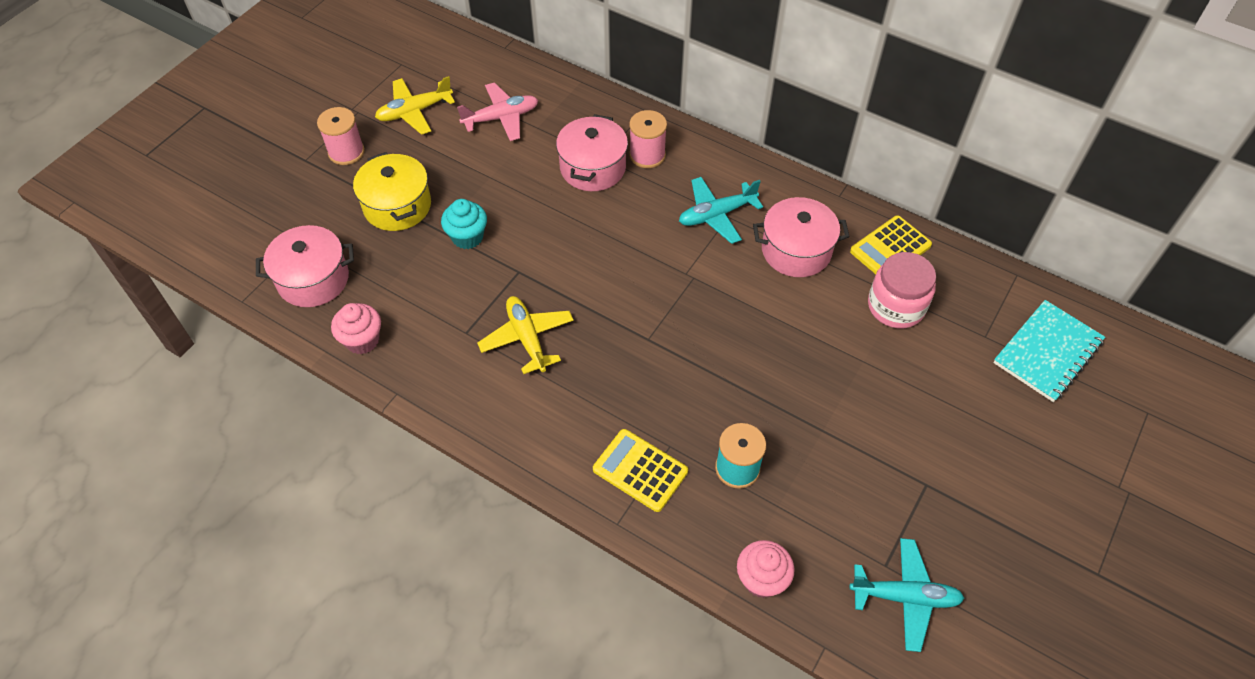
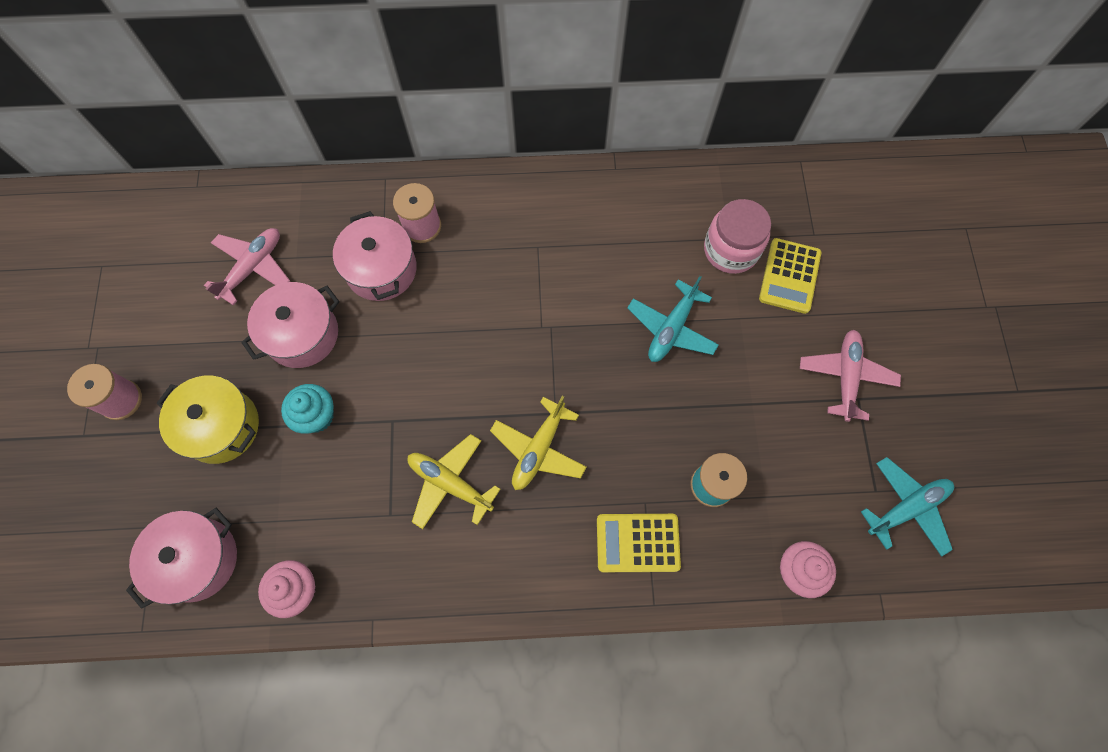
camera: 35 degrees left, 15 degrees up
yellow plane [375,76,455,135] -> yellow plane moved to [490,396,586,490]
turquoise plane [679,177,763,244] -> turquoise plane moved to [627,276,719,362]
pink pot [753,197,850,277] -> pink pot moved to [241,282,340,368]
yellow calculator [850,215,932,274] -> yellow calculator moved to [759,238,821,314]
turquoise notebook [993,300,1105,402] -> none
none -> pink plane [800,330,901,422]

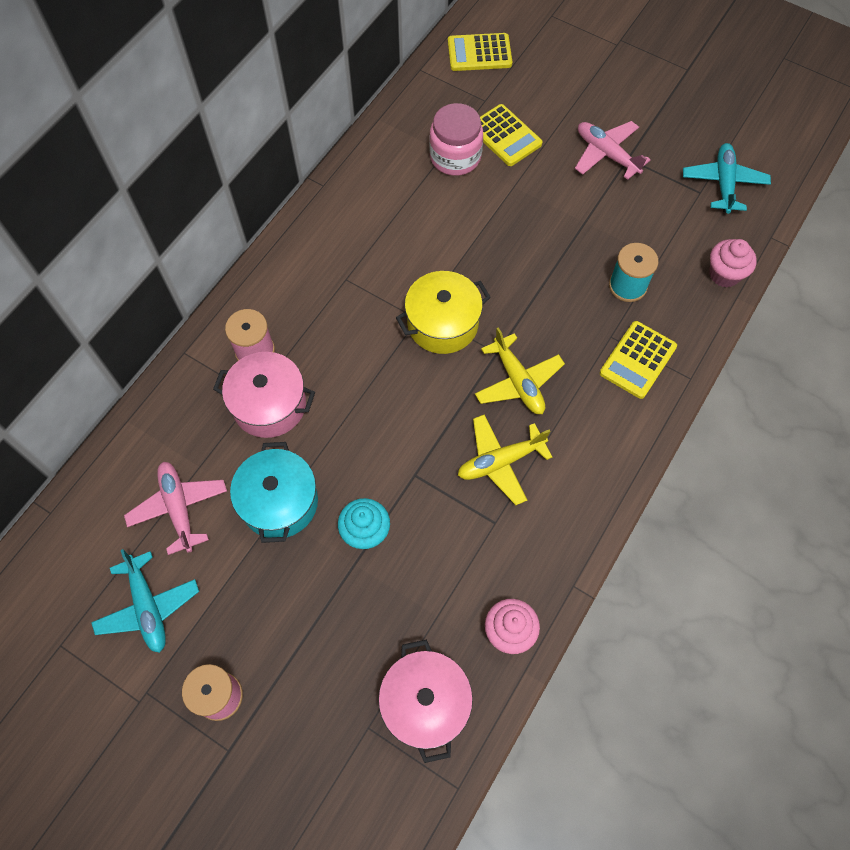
camera: 55 degrees left, 5 degrees down
yellow pot [157,376,259,464] -> yellow pot moved to [396,271,491,354]
pink pot [241,282,340,368] -> turquoise pot [230,442,318,543]
turquoise plane [627,276,719,362] -> turquoise plane moved to [91,549,199,653]
none -> yellow calculator [448,33,512,71]

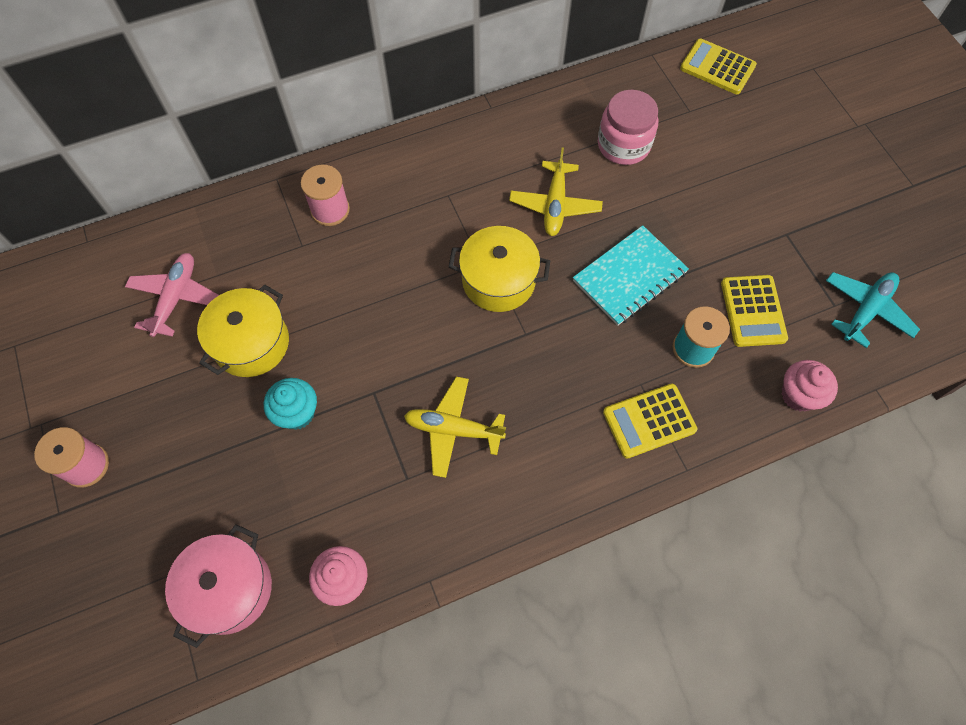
camera: 35 degrees right, 0 degrees up
turquoise plane [91,549,199,653] -> none
pink pot [213,352,315,438] -> none
turquoise pot [230,442,318,543] -> yellow pot [197,284,289,377]
yellow plane [475,327,565,414] -> yellow plane moved to [509,148,603,236]
yellow calculator [480,104,543,166] -> yellow calculator moved to [721,275,788,347]
pink plane [575,121,651,180] -> none
none -> turquoise notebook [573,225,689,326]

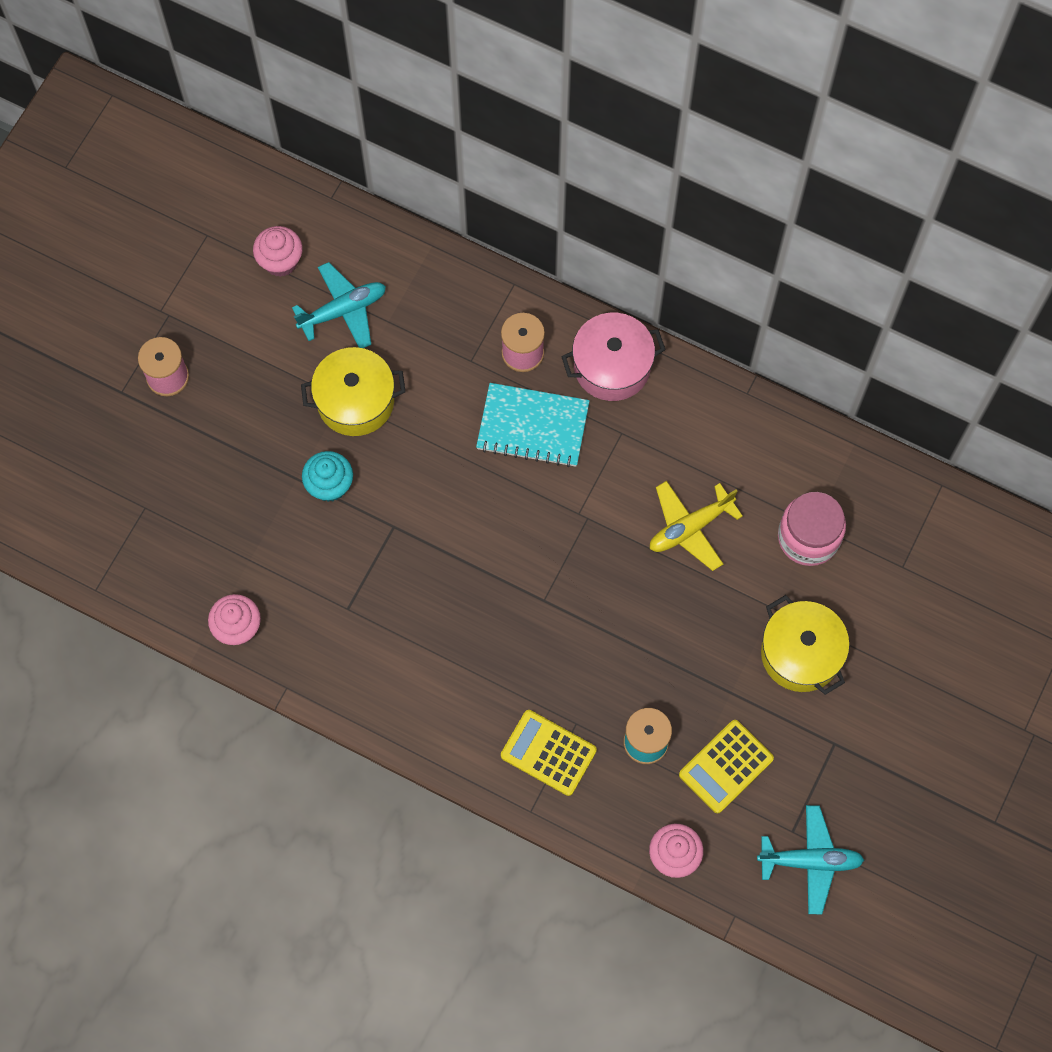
camera: 50 degrees right, 5 degrees up
pink plane [125,253,219,337] -> turquoise plane [292,262,386,348]
pink pot [165,524,272,648] -> pink pot moved to [561,313,666,401]
yellow plane [404,377,506,478] -> none
yellow pot [449,226,550,312] -> yellow pot moved to [761,595,850,695]
turquoise notebook [573,225,689,326] -> turquoise notebook moved to [476,383,590,467]
yellow calculator [680,39,757,94] -> none
none -> pink cupcake [253,226,303,277]

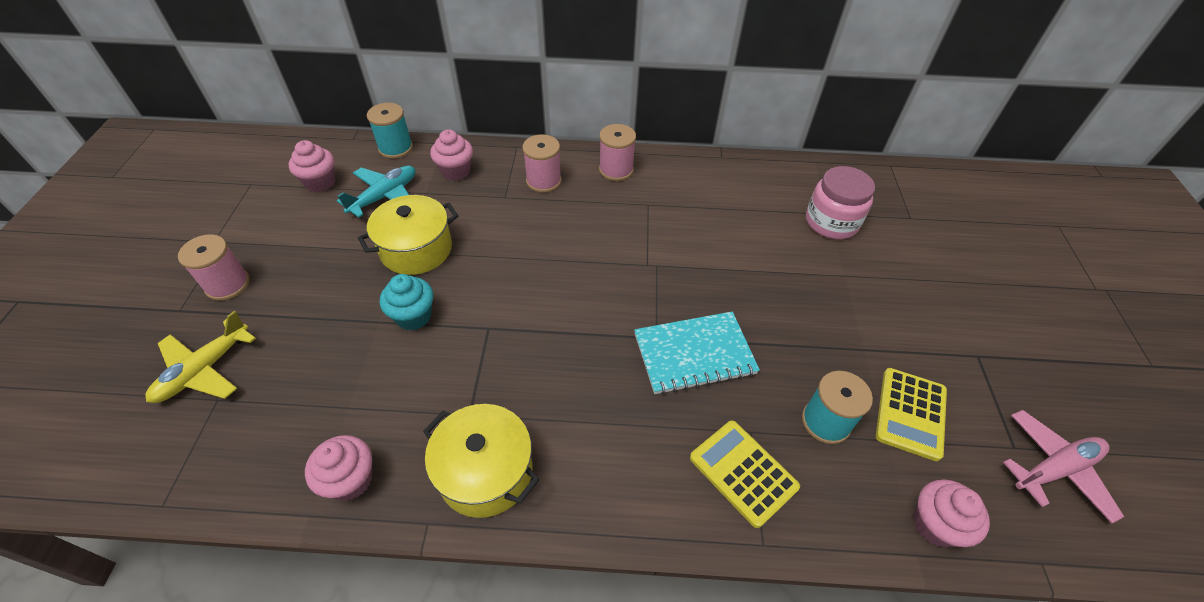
camera: 25 degrees left, 20 degrees down
turquoise notebook [476,383,590,467] -> turquoise notebook moved to [634,311,760,395]
yellow calculator [501,710,597,796] -> yellow calculator turned 45 degrees clockwise [690,420,800,528]
pink pot [561,313,666,401] -> pink spool [599,124,636,181]
yellow plane [650,481,743,571] -> yellow plane moved to [145,311,256,403]
turquoise plane [757,805,864,914] -> pink plane [1003,410,1124,523]
yellow pot [761,595,850,695] -> yellow pot moved to [423,404,540,518]
none -> turquoise spool [367,103,413,159]
none -> pink cupcake [430,130,473,181]

